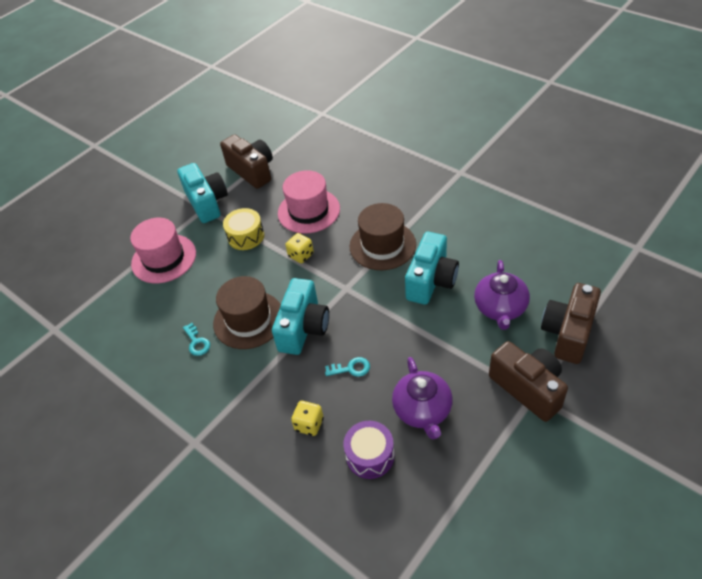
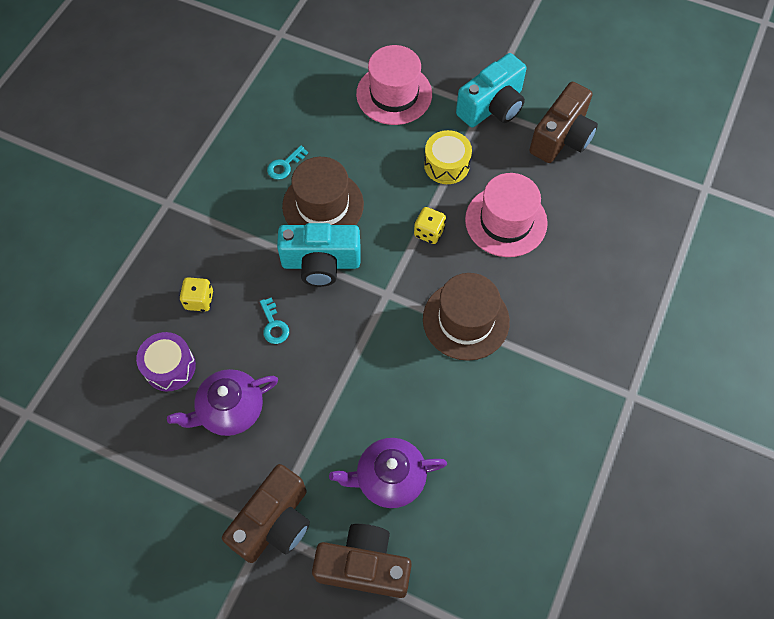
camera: 70 degrees right, 15 degrees up
turquoise camera [405,232,459,305] -> none

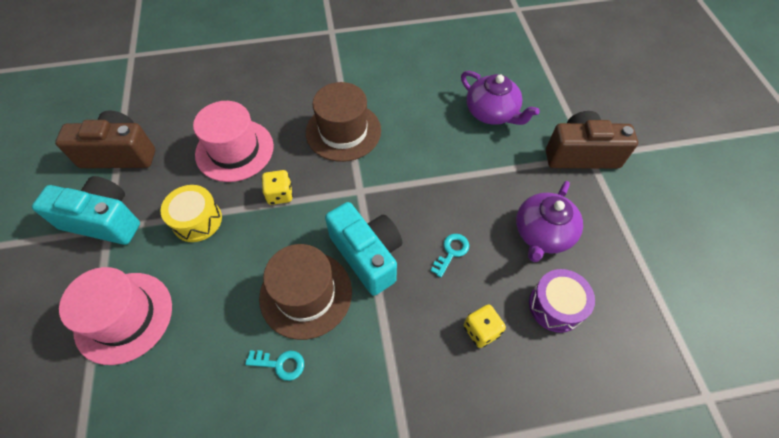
camera: 125 degrees left, 5 degrees down
purple teapot [167,369,278,436] -> purple teapot turned 90 degrees clockwise [516,181,583,262]
brown camera [312,524,412,598] -> none

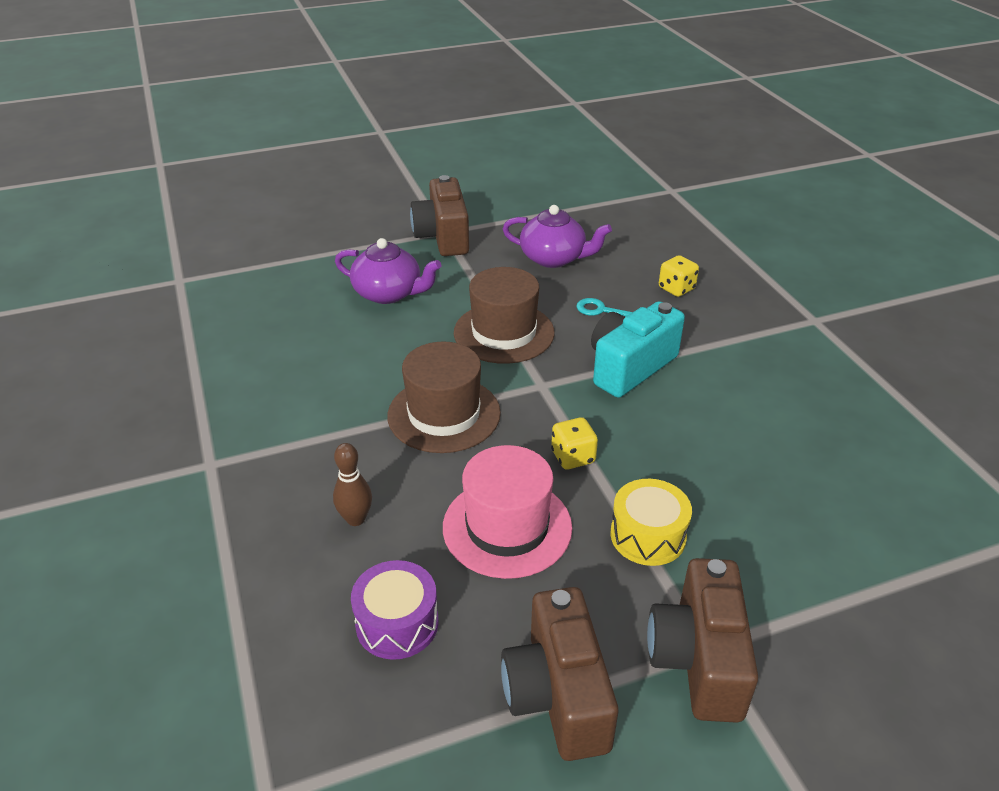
camera: 100 degrees left, 20 degrees down
turquoise camera [32,176,140,245] -> brown camera [647,558,758,723]
pink hat [59,267,172,365] -> none
turquoise key [245,350,304,381] -> none
brown hat [259,244,352,340] -> brown hat moved to [454,267,555,364]
purple teapot [461,71,540,125] -> purple teapot turned 75 degrees clockwise [335,238,441,304]
purple drum [529,269,595,333] -> purple drum moved to [351,560,439,660]
none -> brown bowling pin [333,443,372,526]

